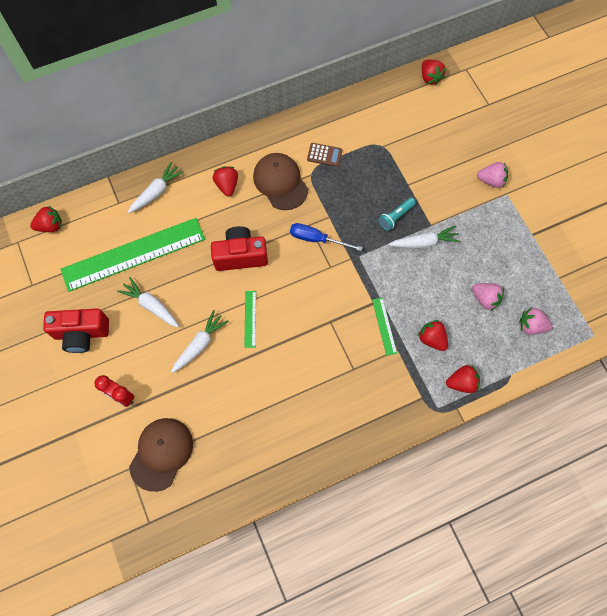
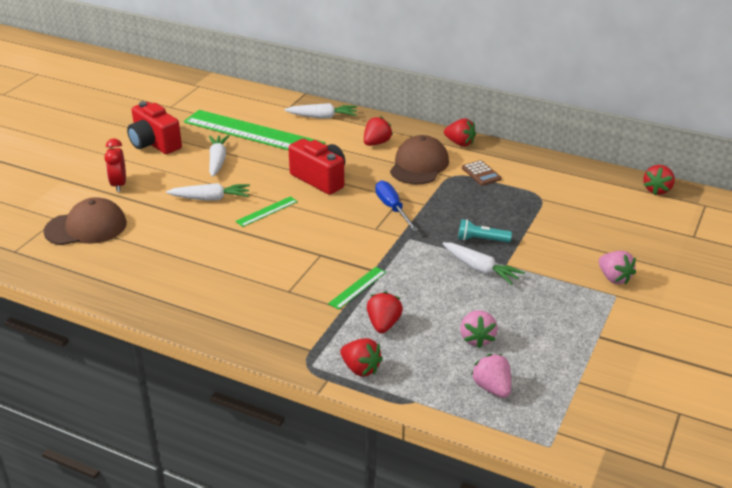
camera: 50 degrees right, 35 degrees down
red strawberry [30,206,62,232] -> red strawberry moved to [444,118,476,146]

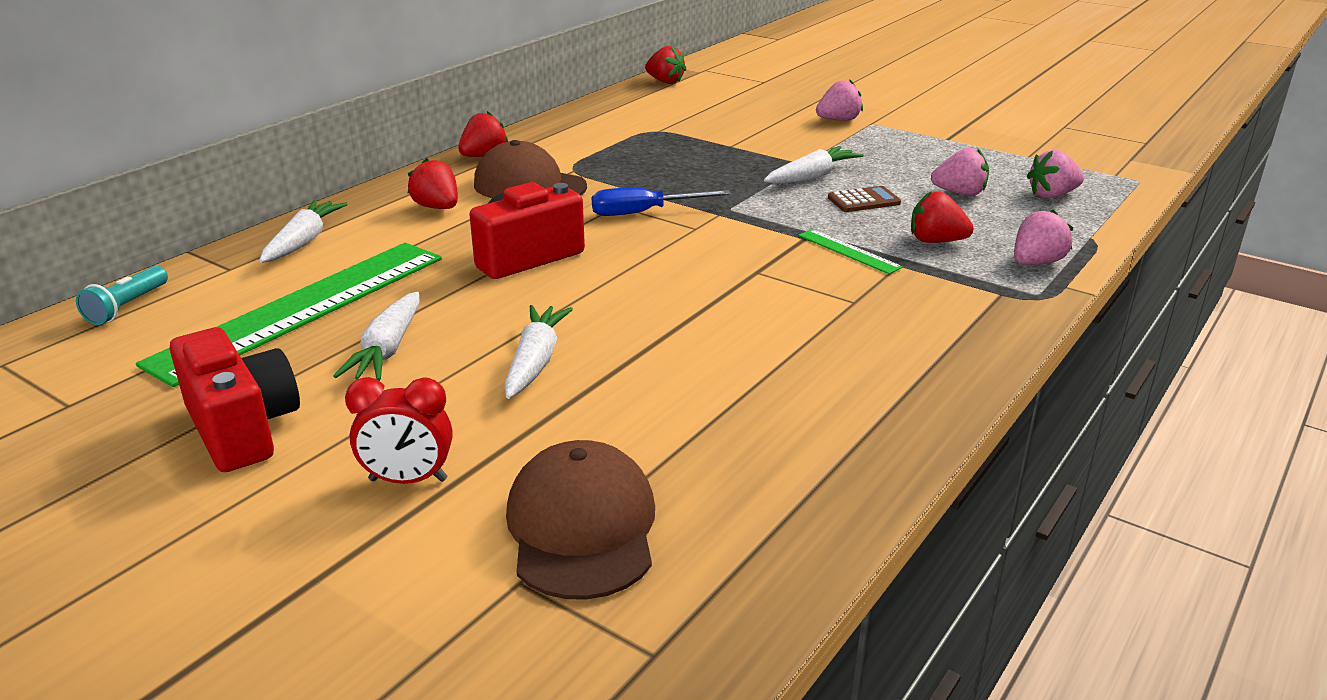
camera: 80 degrees left, 5 degrees down
red camera [127,101,182,154] -> red camera turned 90 degrees counterclockwise [170,327,300,472]
white carrot [209,135,229,177] -> white carrot turned 90 degrees counterclockwise [333,292,420,381]
green ruler [235,196,298,227] -> none
red strawberry [340,338,383,377] -> pink strawberry [1014,210,1073,265]
turquoise flashlight [458,219,512,243] -> turquoise flashlight moved to [76,266,168,325]
brown calculator [462,160,502,186] -> brown calculator moved to [828,186,901,212]

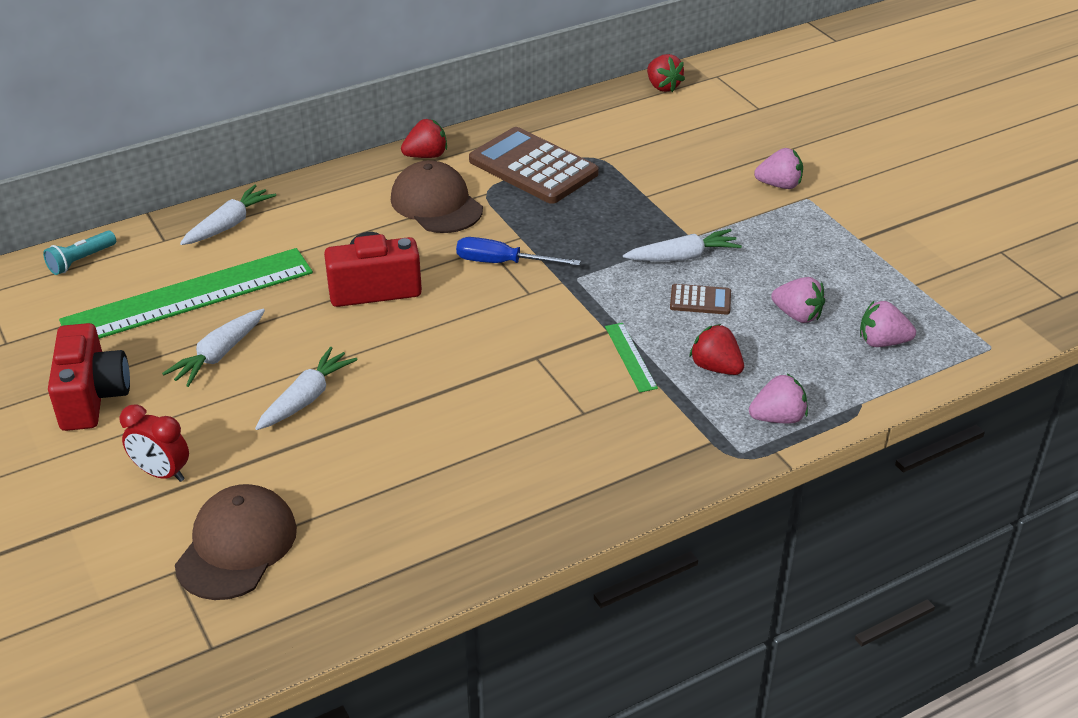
camera: 25 degrees right, 10 degrees up
red strawberry [407,158,458,209] -> none
none -> brown calculator [469,127,599,204]

